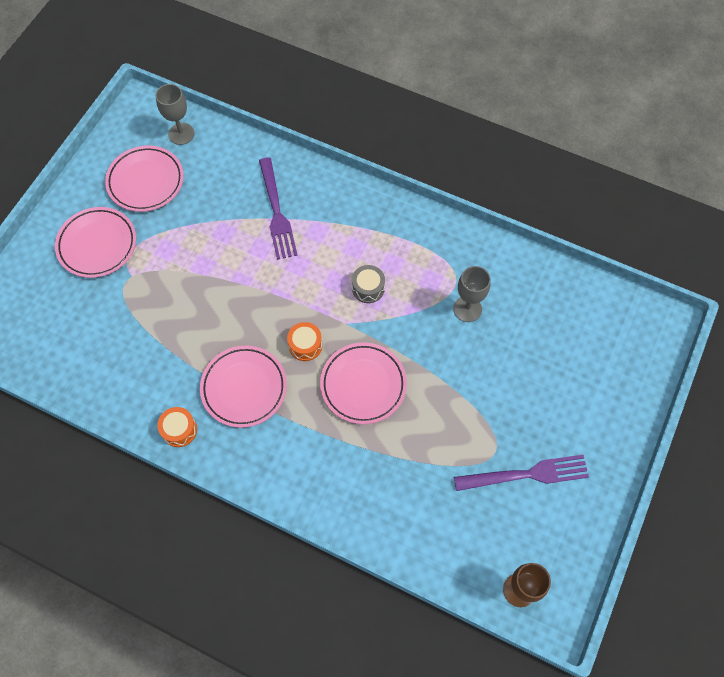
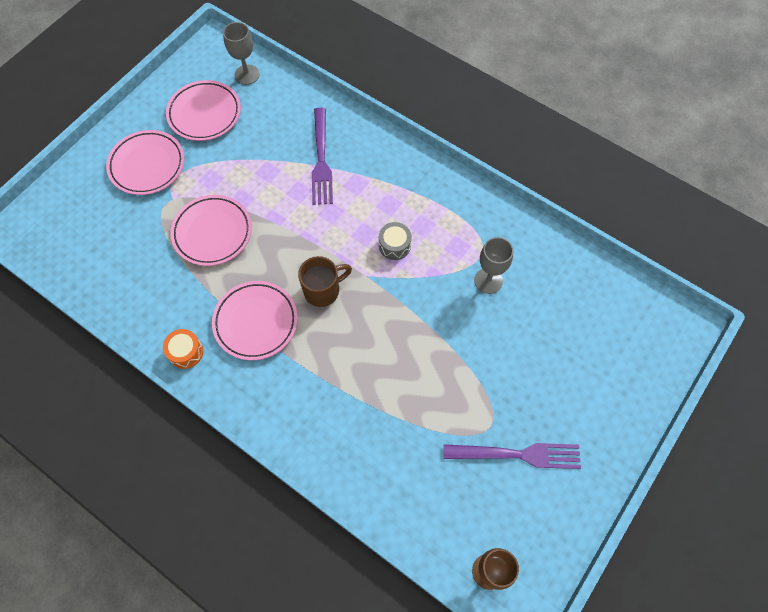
camera: 10 degrees right, 0 degrees up
orange drum [287,322,322,361] -> brown mug [298,256,352,307]
pink plate [320,342,407,424] -> pink plate moved to [170,195,252,266]

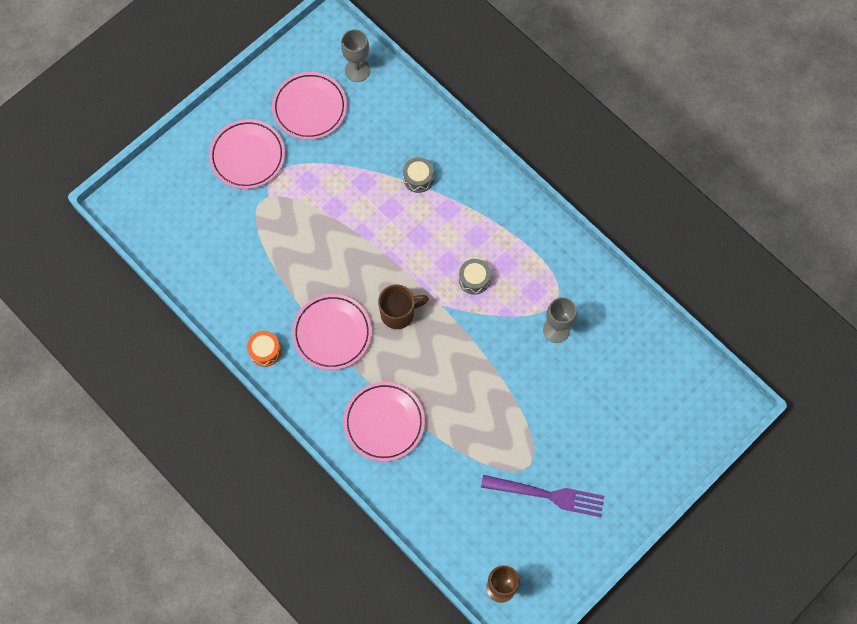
camera: 10 degrees right, 5 degrees up
pink plate [170,195,252,266] -> pink plate moved to [344,382,425,462]
purple fork [312,108,333,205] -> grey drum [403,157,434,193]

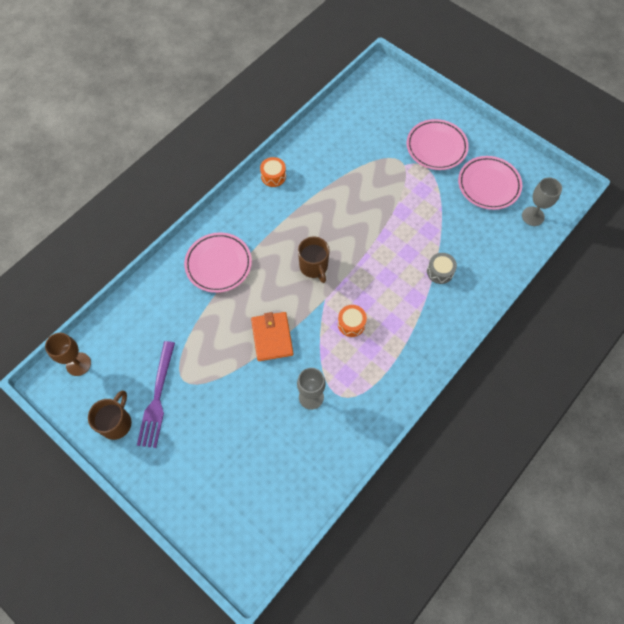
camera: 85 degrees right, 5 degrees down
pink plate [292,294,372,370] -> none
grey drum [459,259,491,295] -> orange drum [338,305,367,337]
none -> brown mug [88,391,132,440]
none -> orange wallet [251,312,293,361]

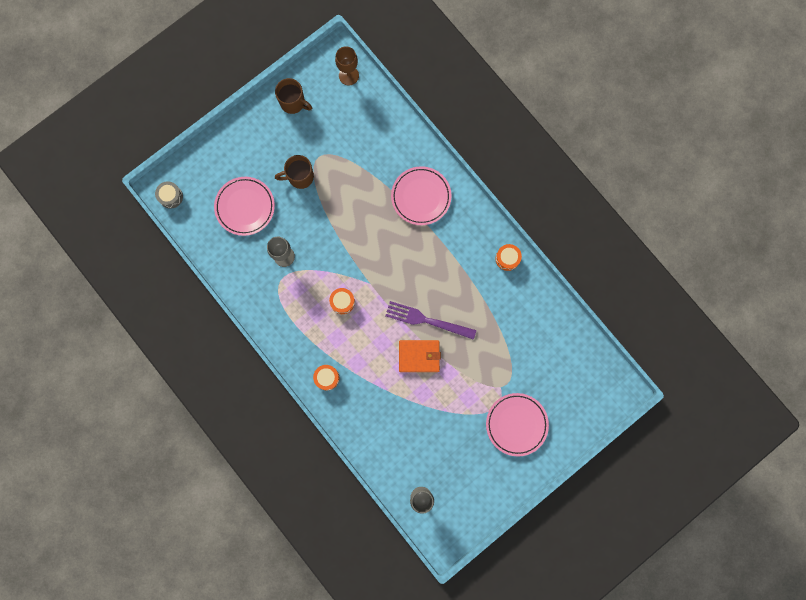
camera: 100 degrees right, 15 degrees up
purple fork [137,341,175,448] -> purple fork moved to [385,301,476,340]
orange wallet [251,312,293,361] -> orange wallet moved to [399,340,441,372]
brown mug [298,237,330,283] -> brown mug moved to [275,155,314,189]
grey drum [427,253,457,284] -> grey drum moved to [155,181,183,209]
pink plate [458,156,522,210] -> pink plate moved to [214,177,275,236]
none -> orange drum [313,365,339,390]

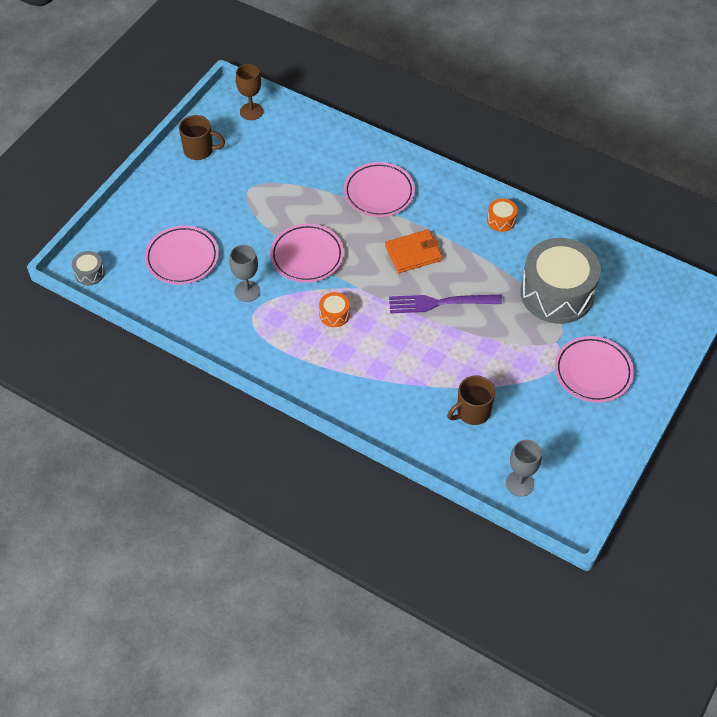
camera: 20 degrees left, 25 degrees down
brown mug [275,155,314,189] -> brown mug moved to [447,376,495,425]
orange drum [313,365,339,390] -> none
orange wallet [399,340,441,372] -> orange wallet moved to [385,229,442,273]
none -> pink plate [270,224,344,283]
none -> grey drum [520,238,601,324]

